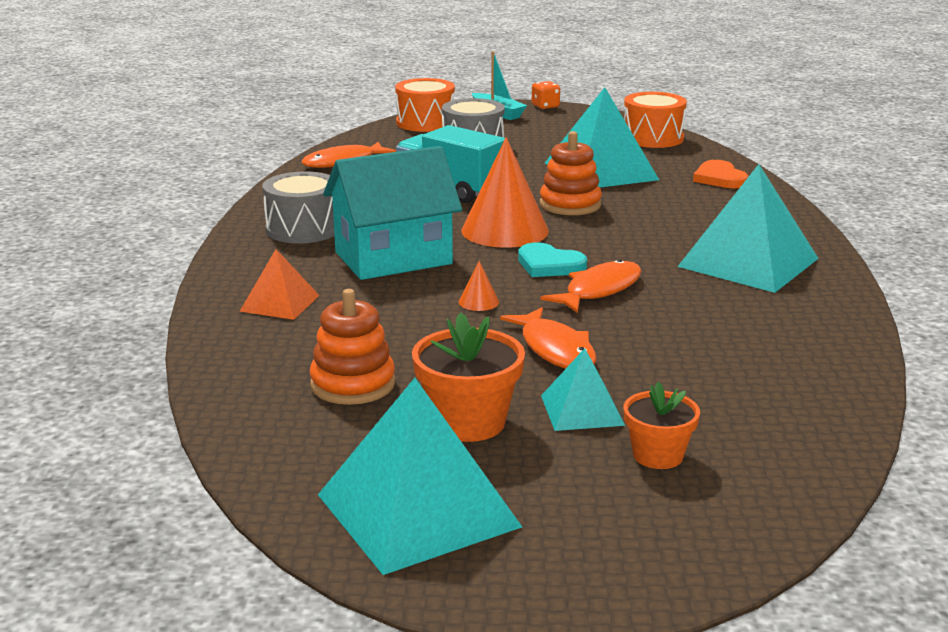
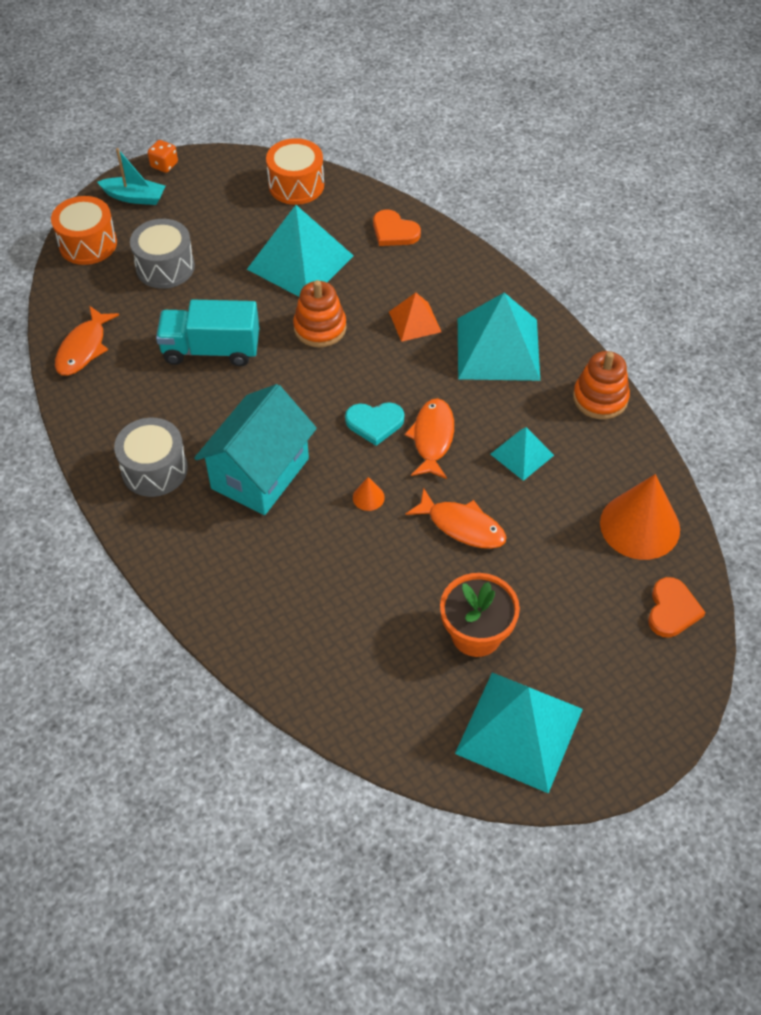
camera: 35 degrees left, 30 degrees up
orange pyramid [239,249,320,320] -> orange pyramid moved to [389,293,441,342]
orange stacking toy [310,289,395,405] -> orange stacking toy moved to [573,351,630,420]
orange cone [461,137,549,248] -> orange cone moved to [600,474,680,560]
turquoise pyramid [541,348,625,431] -> turquoise pyramid moved to [490,427,554,481]
orange flower pot [624,382,700,469] -> none
none -> orange heart [648,577,706,637]

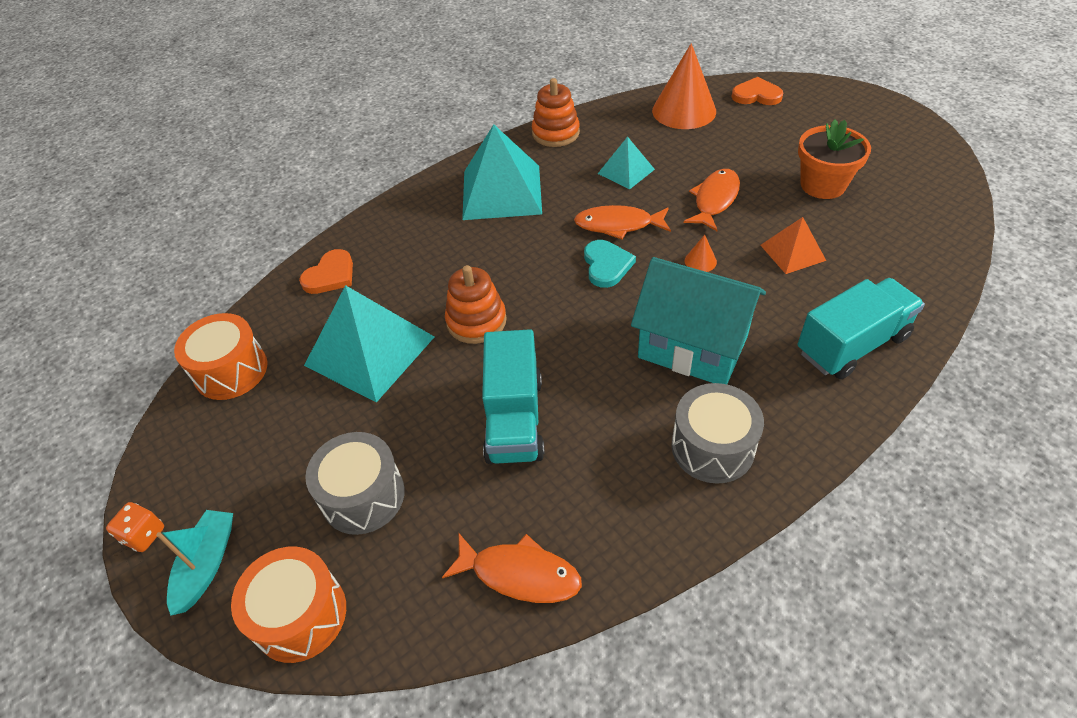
camera: 90 degrees left, 5 degrees down
orange pyramid [389,293,441,342] -> orange pyramid moved to [760,217,826,274]
turquoise pyramid [455,672,583,794] -> none
none -> turquoise truck [797,278,925,379]

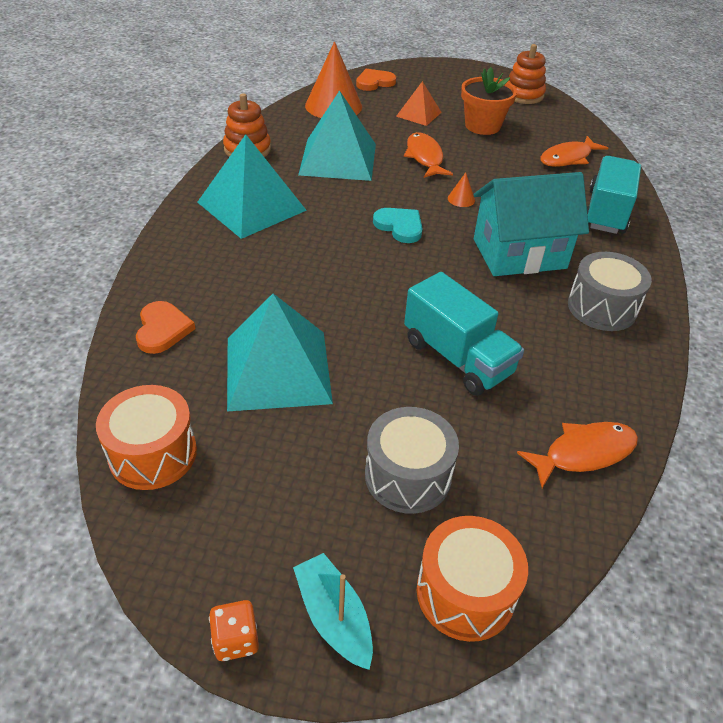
camera: 45 degrees left, 5 degrees down
orange stacking toy [445,265,507,344] -> orange stacking toy moved to [508,44,546,104]
orange fish [574,205,671,239] -> orange fish moved to [540,136,608,167]
turquoise pyramid [598,137,655,190] -> turquoise pyramid [298,90,376,181], size x1.88
orange pyramid [760,217,826,274] -> orange pyramid moved to [396,81,442,126]

